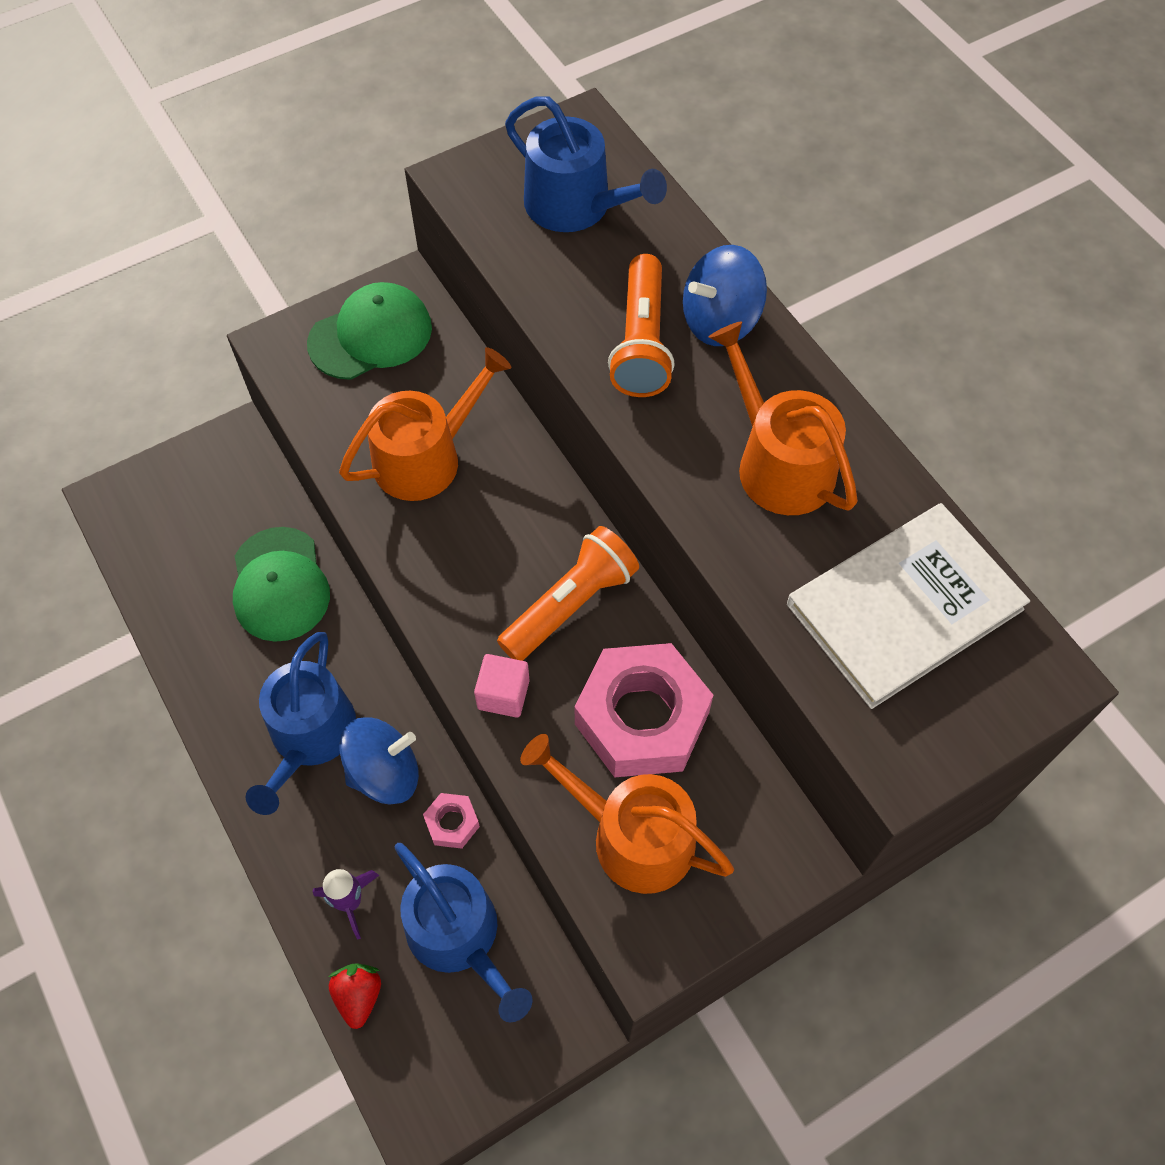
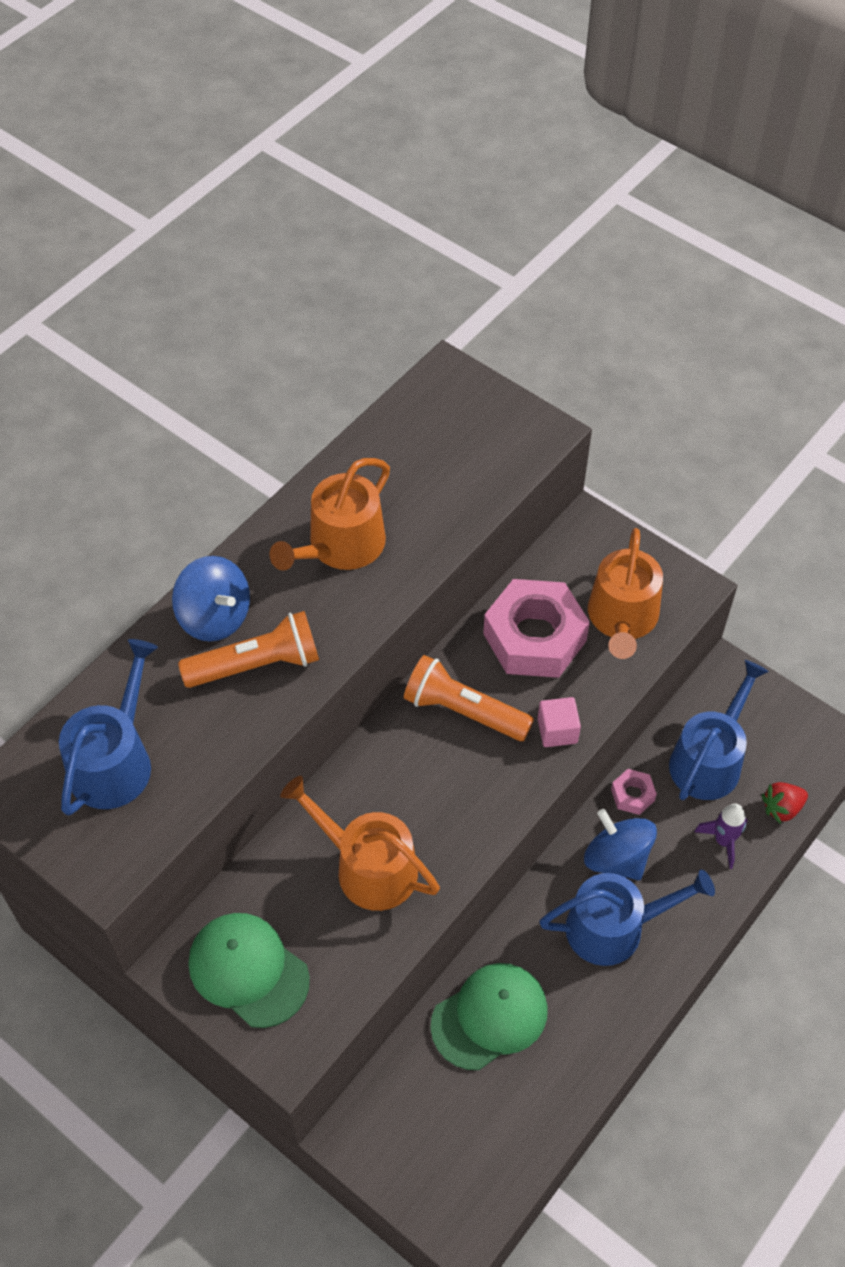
camera: 110 degrees left, 5 degrees down
white book [787,503,1030,709] -> none

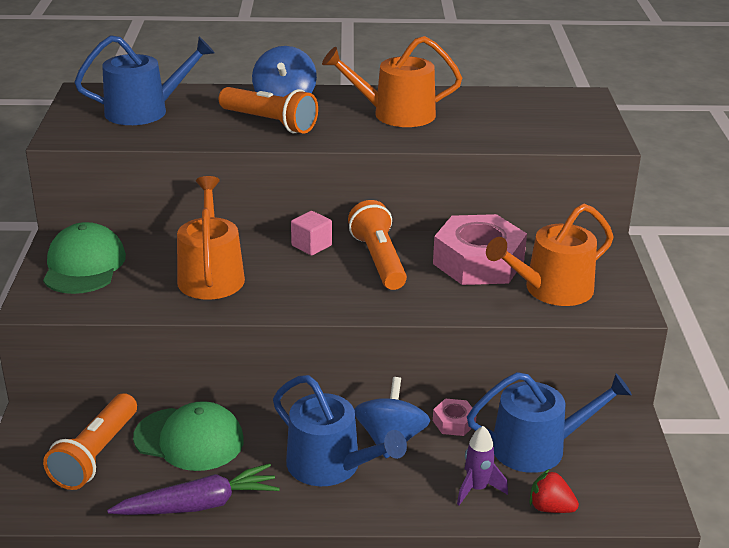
camera: 50 degrees right, 25 degrees down
pink cube [538,697,581,747] -> pink cube moved to [291,211,332,256]
none -> orange flashlight [43,393,137,490]
none -> purple carrot [107,463,280,515]

